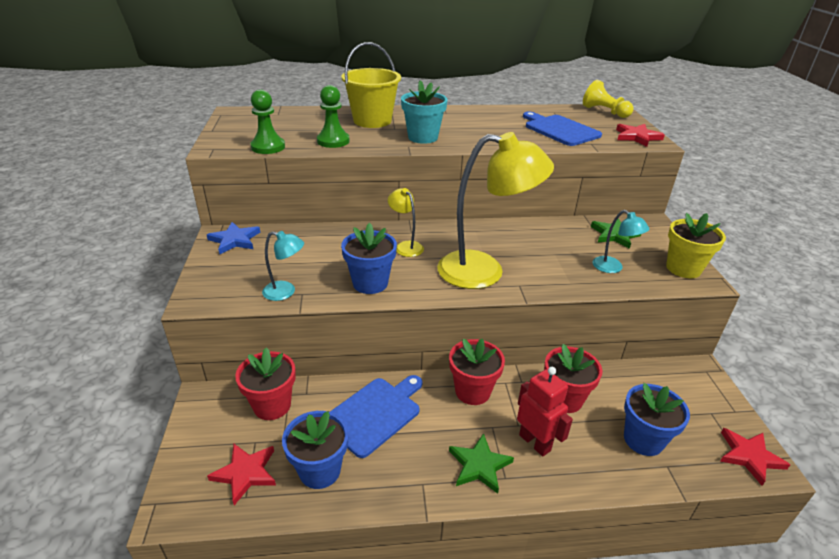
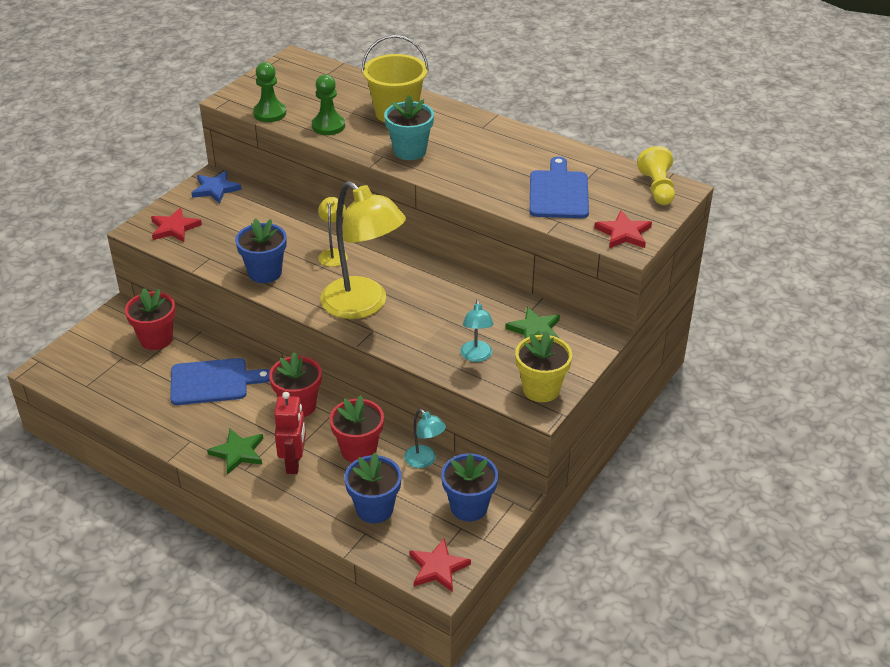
camera: 40 degrees right, 5 degrees up
red star [207,444,276,505] -> red star moved to [151,208,202,242]
turquoise lamp [262,231,304,301] -> turquoise lamp moved to [404,409,446,468]
blue flower pot [282,411,349,489] -> blue flower pot moved to [441,453,498,522]

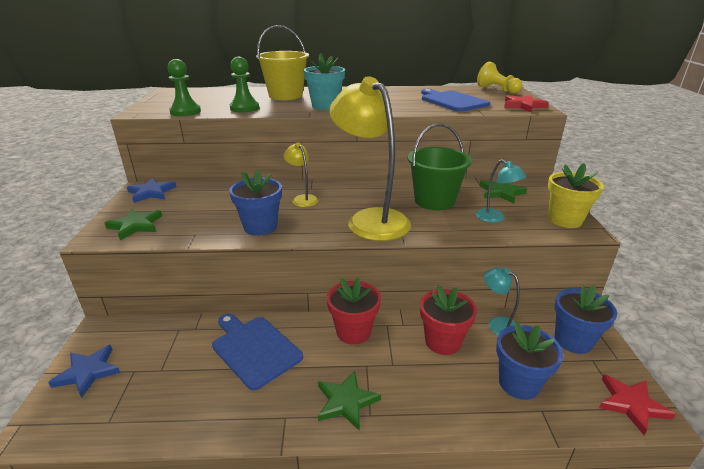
camera: 35 degrees left, 10 degrees down
red flower pot [125,288,175,350] -> none
red star [151,208,202,242] -> green star [105,208,162,240]
blue cutting board [170,358,270,405] -> blue cutting board turned 90 degrees counterclockwise [212,314,303,390]
red robot [274,392,306,474] -> none
yellow lamp [320,181,406,319] -> yellow lamp turned 135 degrees counterclockwise [329,76,411,241]
turquoise lamp [404,409,446,468] -> turquoise lamp turned 150 degrees counterclockwise [484,267,520,335]
none -> blue star [48,345,120,398]
none -> green bucket [408,124,472,210]

